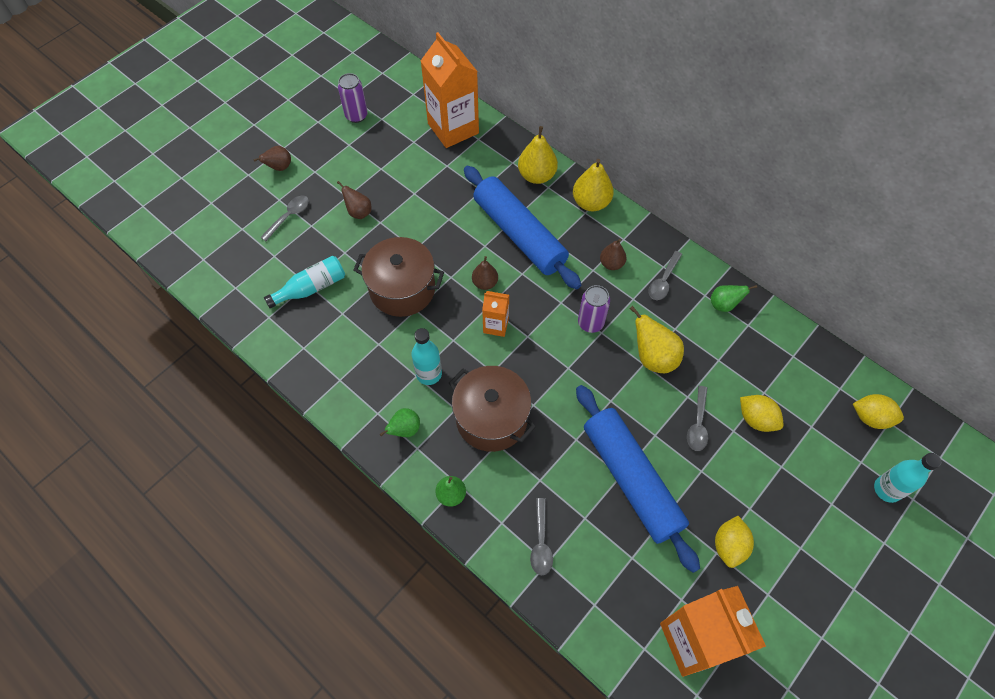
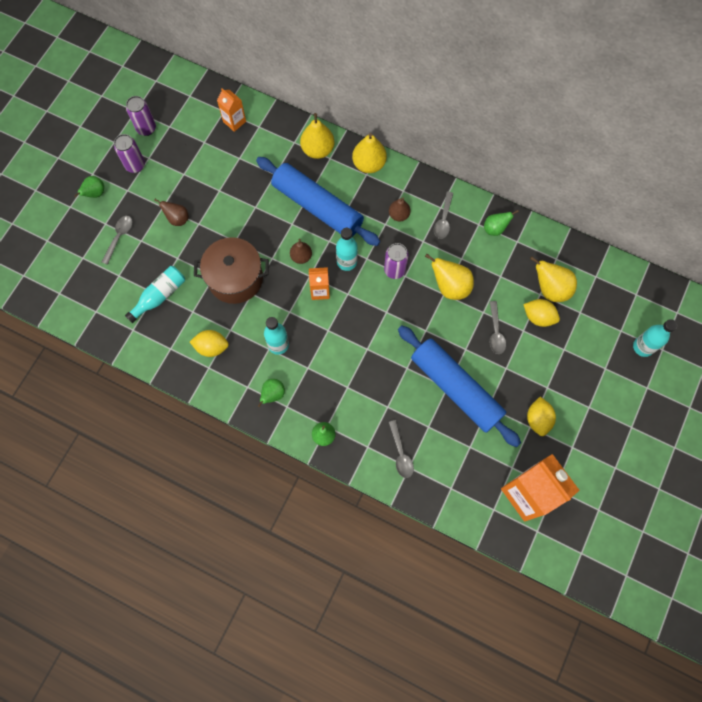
camera: 15 degrees left, 10 degrees up
brown pear [254,146,291,171] -> green pear [75,176,104,198]
orange carton [421,32,479,148] -> orange carton [217,88,246,132], size x0.50
brown pot [449,366,536,452] -> none
yellow lemon [853,394,904,429] -> yellow lemon moved to [190,330,229,357]
none -> purple can [114,134,145,173]
none -> turquoise bottle [336,228,358,271]
none -> yellow pear [530,256,577,302]

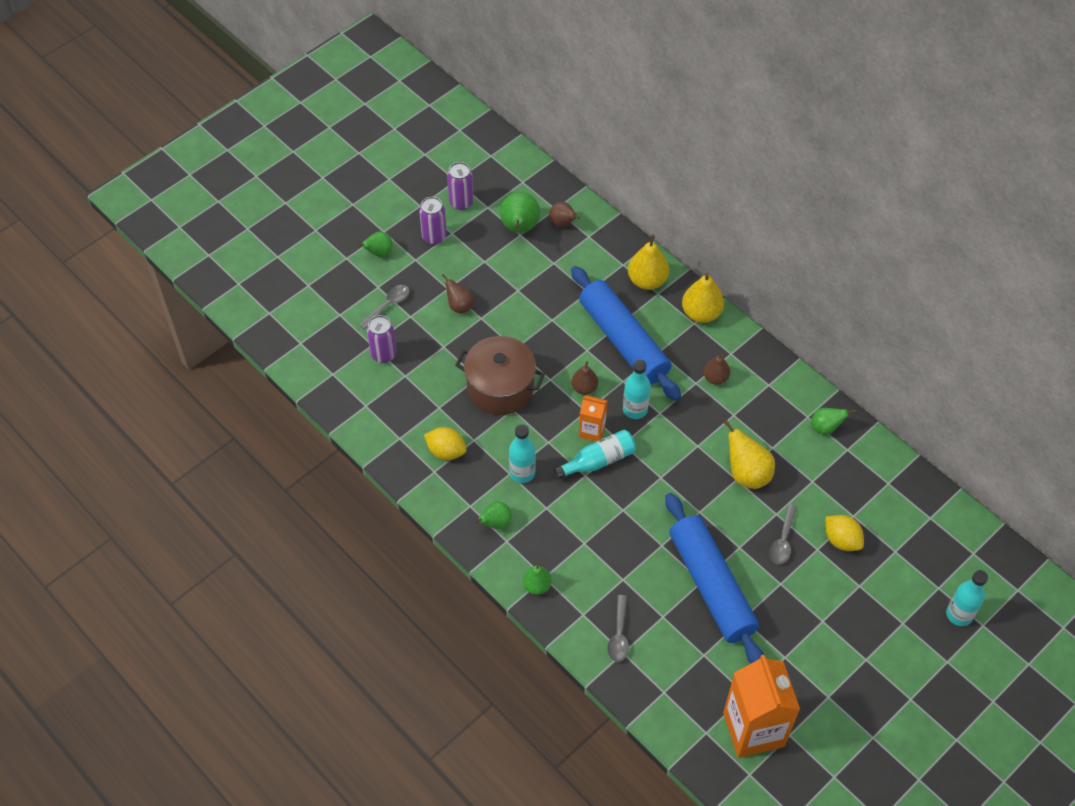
camera: 20 degrees right, 15 degrees down
turquoise bottle [125,266,185,323] -> turquoise bottle moved to [554,430,636,480]
orange carton [217,88,246,132] -> brown pear [550,202,580,227]
purple can [384,243,409,279] -> purple can moved to [367,315,397,363]
grey spoon [434,192,453,239] -> none
yellow lemon [527,397,556,436] -> none
yellow pear [530,256,577,302] -> none
none -> green pear [500,192,540,233]

